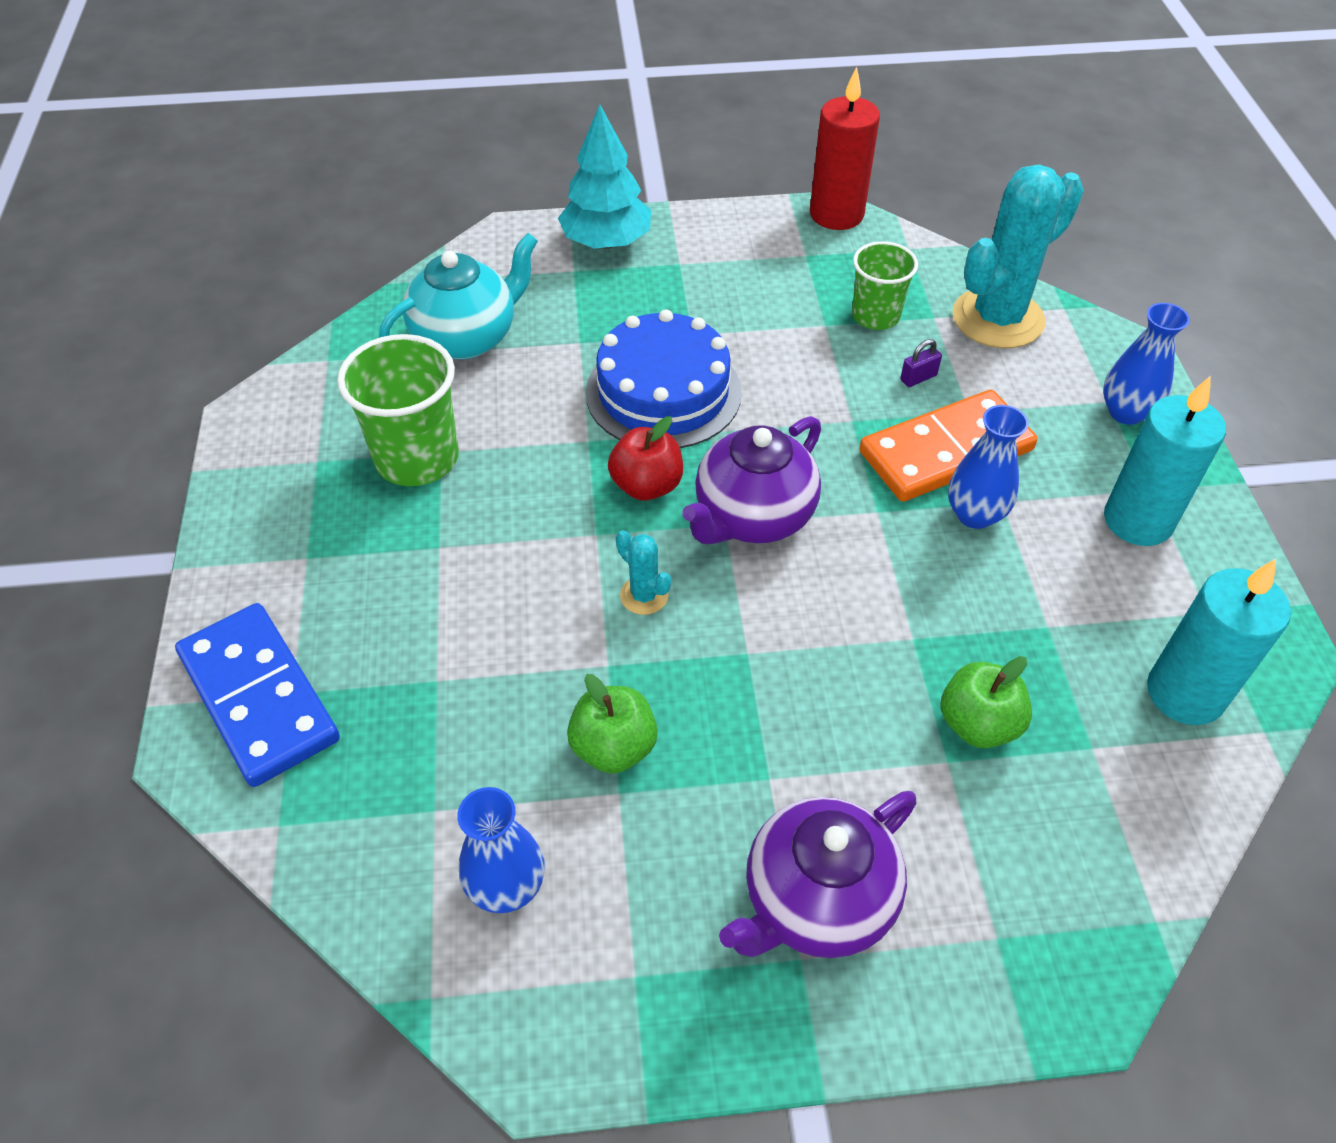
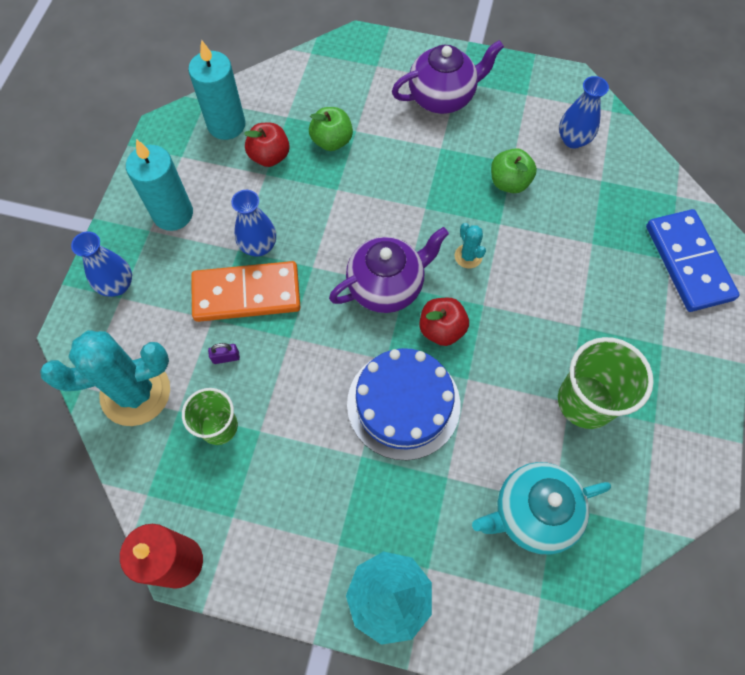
camera: 160 degrees left, 15 degrees up
none -> red apple [244,122,290,167]

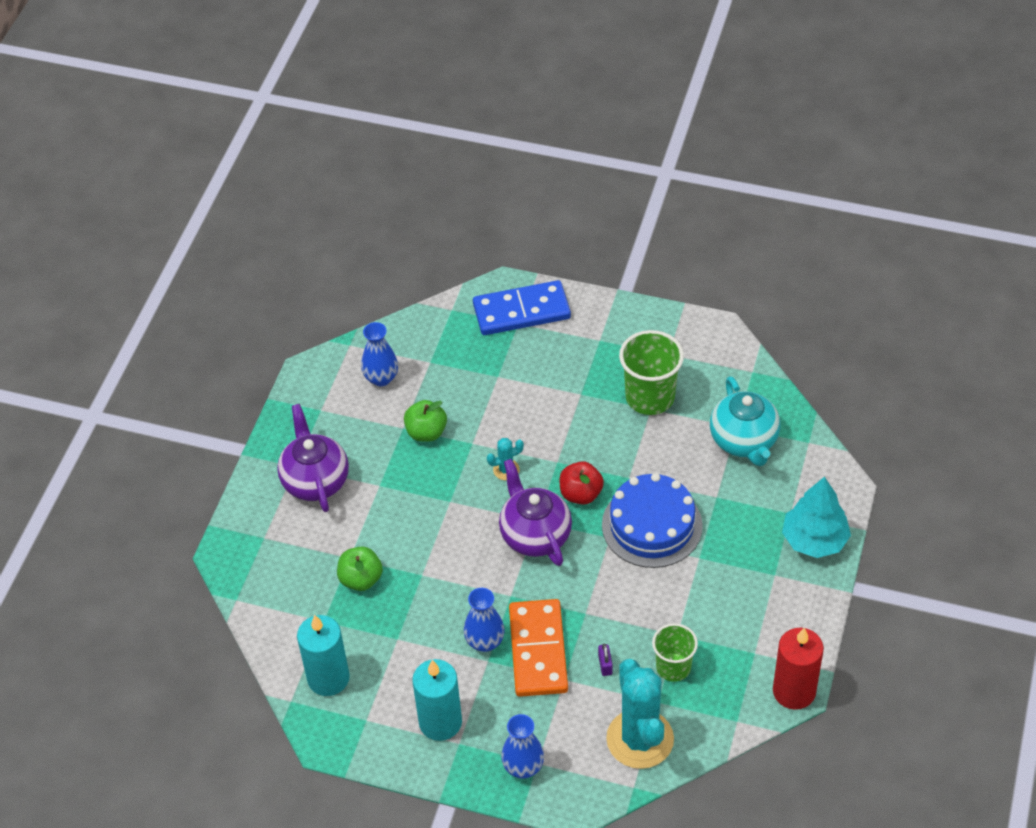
camera: 85 degrees left, 15 degrees down
red apple [244,122,290,167] -> none

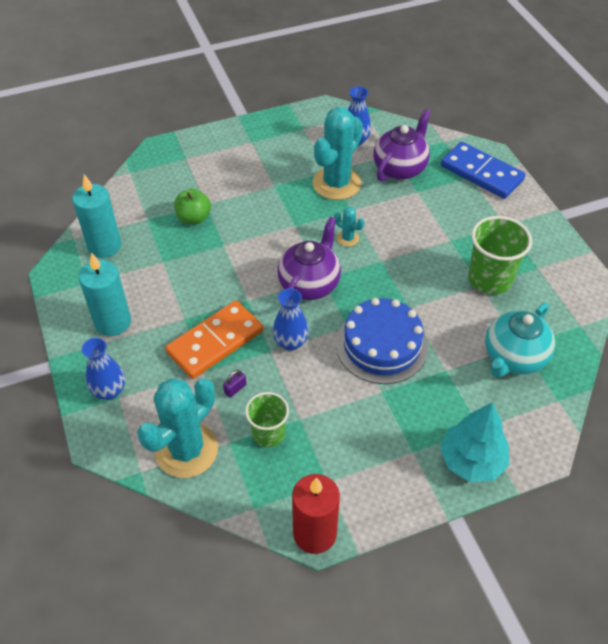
camera: 50 degrees right, 0 degrees up
purple teapot [277,404,349,512] -> purple teapot moved to [373,109,431,182]
green apple [404,400,447,442] -> turquoise cactus [313,107,363,200]
blue vase [464,588,505,652] -> blue vase moved to [273,288,309,351]
red apple [559,461,604,505] -> none

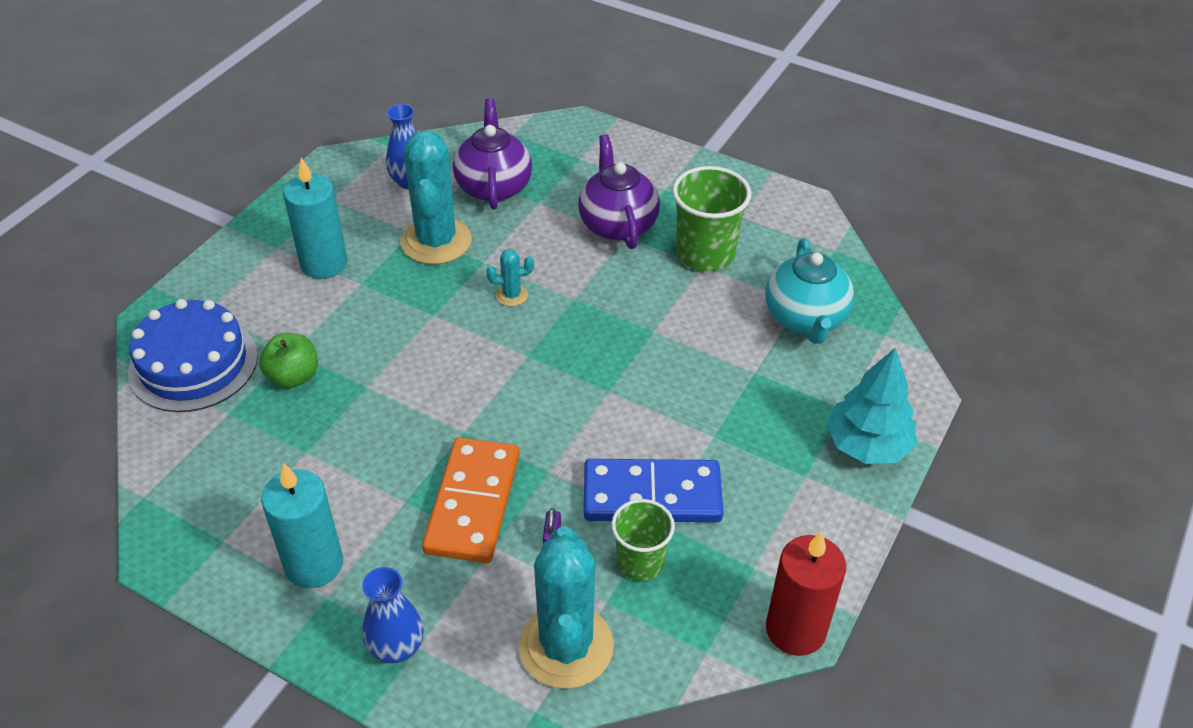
camera: 40 degrees left, 5 degrees down
turquoise candle [72,174,121,258] -> turquoise candle moved to [283,157,347,279]
blue vase [273,288,309,351] -> none
purple teapot [277,217,341,300] -> purple teapot moved to [578,134,660,249]
blue cake [336,298,428,384] -> blue cake moved to [128,299,258,412]
blue domino [441,142,526,199] -> blue domino moved to [584,459,723,522]

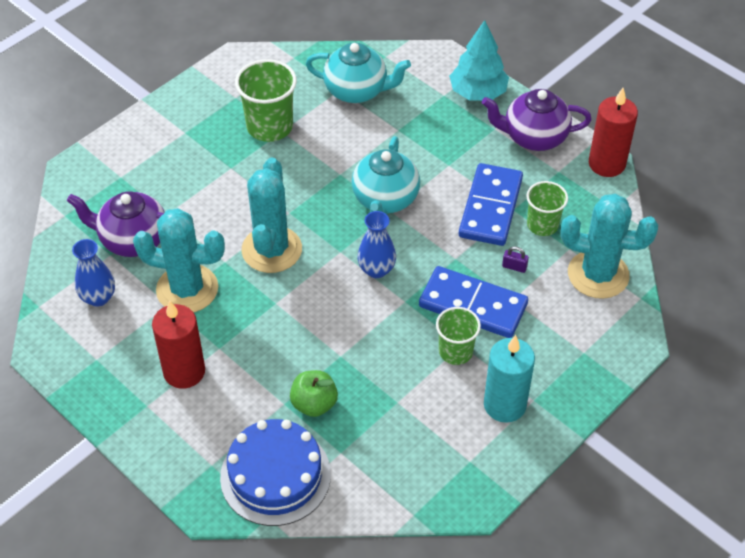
camera: 75 degrees left, 5 degrees up
turquoise candle [283,157,347,279] -> red candle [152,300,205,389]
blue vase [362,567,424,663] -> blue vase moved to [357,211,396,278]
orange domino [422,437,519,563] -> blue domino [419,266,528,338]
turquoise cactus [486,249,534,306] -> turquoise cactus [241,158,302,273], size x2.30
purple teapot [578,134,660,249] -> purple teapot moved to [482,89,592,151]
none -> turquoise teapot [352,136,420,214]
none -> green cup [436,307,481,365]

